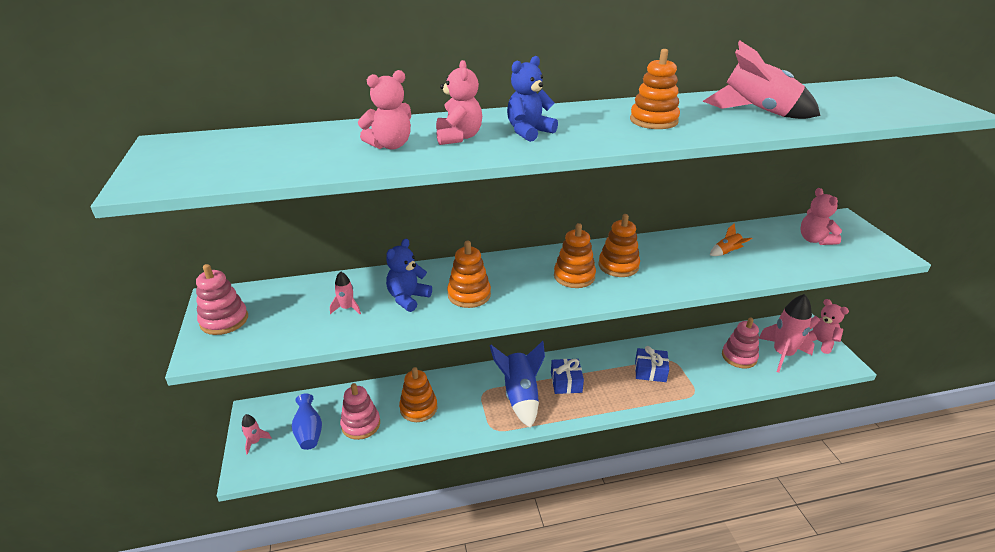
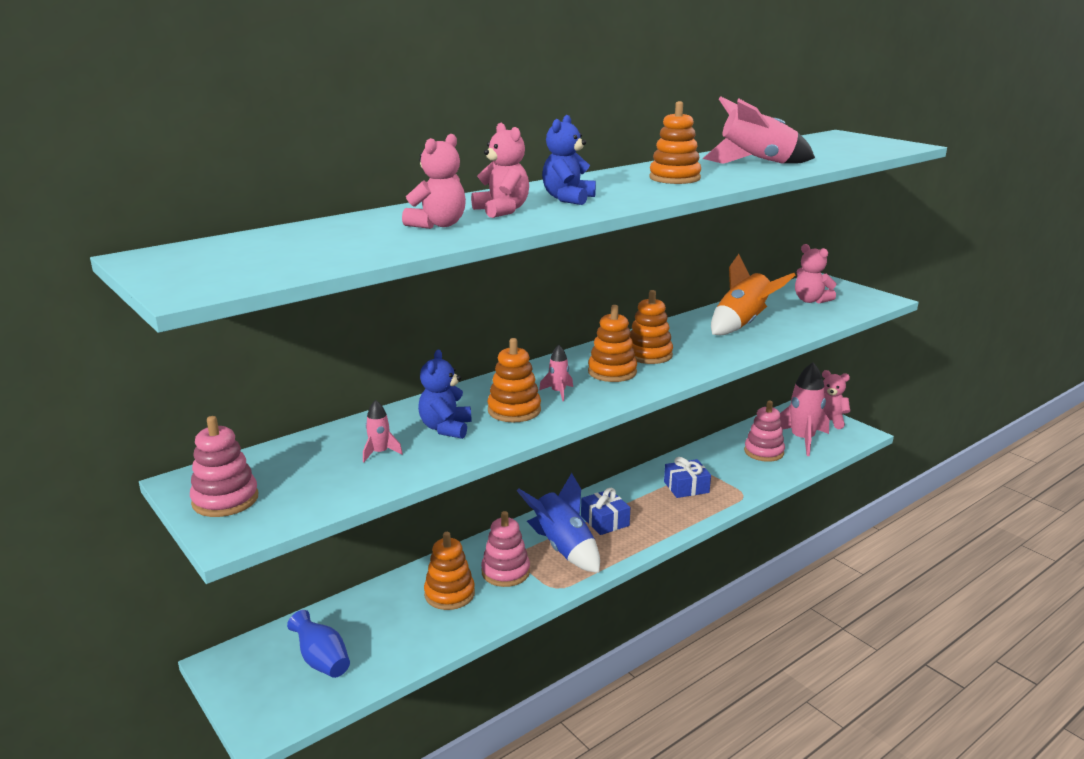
camera: 25 degrees left, 10 degrees down
pink rocket [241,414,272,455] -> pink rocket moved to [539,345,573,401]
pink stacking toy [340,383,380,440] -> pink stacking toy moved to [481,511,530,587]
orange rocket [710,223,753,256] -> orange rocket [711,254,795,335], size x2.20

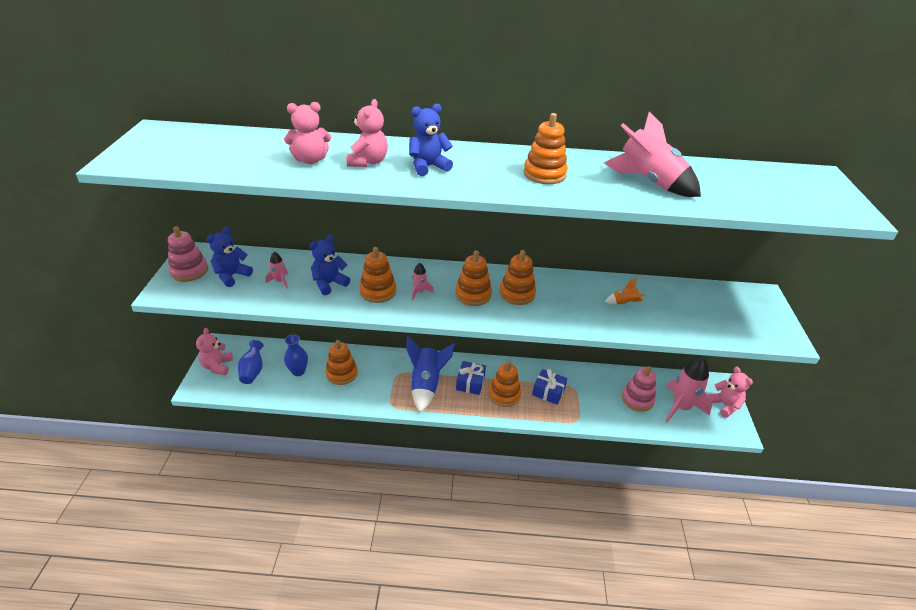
camera: 40 degrees right, 15 degrees up
pink stacking toy [481,511,530,587] -> none
orange rocket [711,254,795,335] -> orange rocket [605,278,645,304], size x0.46
pink teddy bear [795,244,836,303] -> pink teddy bear moved to [196,328,233,375]
none -> blue teddy bear [206,227,253,287]
none -> blue vase [284,335,308,376]
none -> orange stacking toy [489,361,521,407]

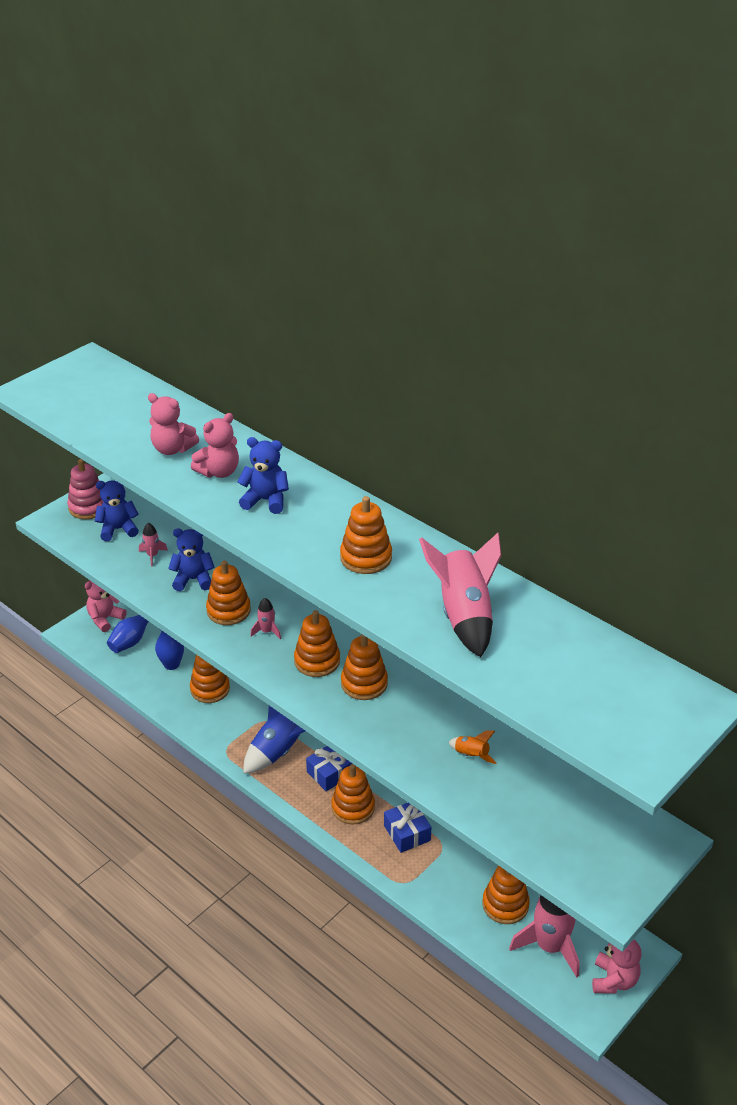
camera: 40 degrees right, 0 degrees up
pink stacking toy [622,366,656,412] -> orange stacking toy [482,866,530,924]

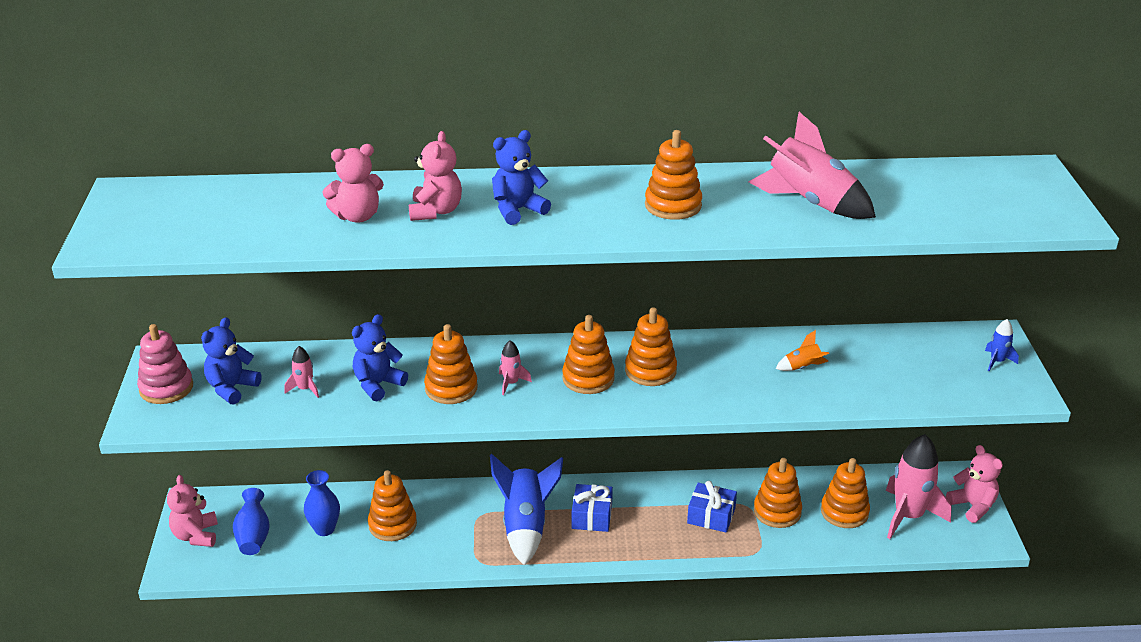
camera: 45 degrees left, 5 degrees down
orange stacking toy [331,764,375,825] -> orange stacking toy moved to [754,458,802,528]
none -> blue rocket [985,319,1019,371]

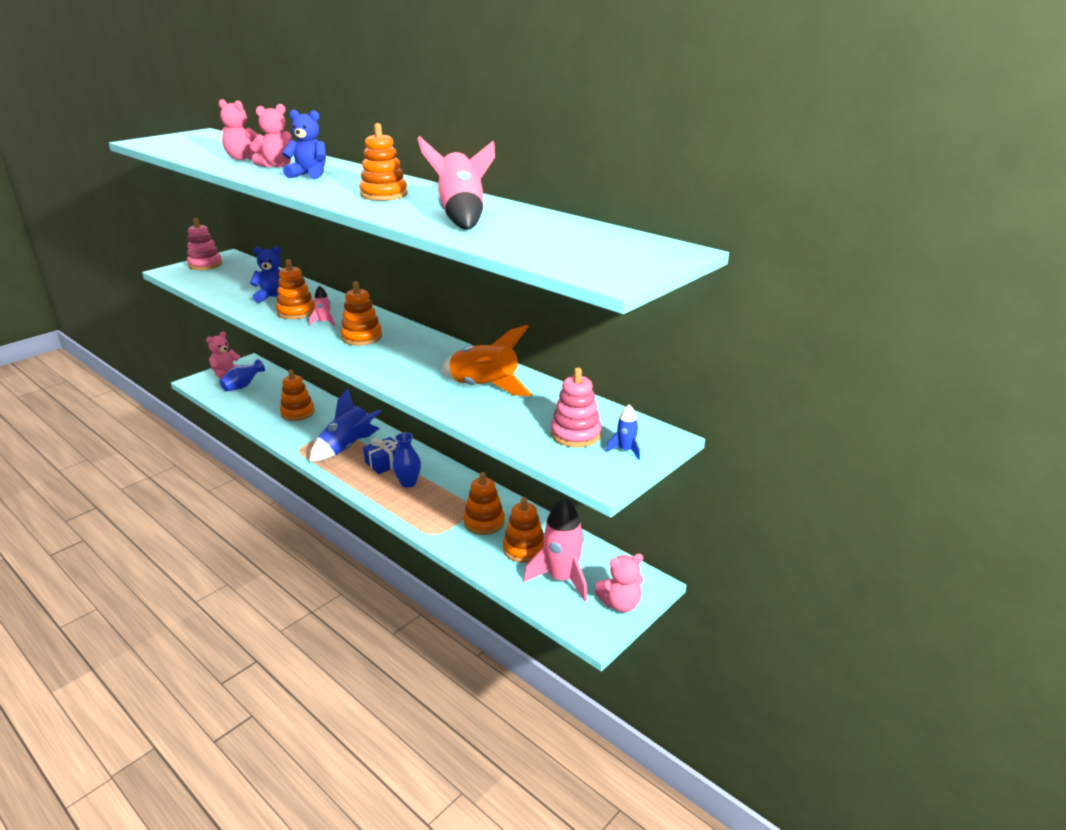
camera: 45 degrees right, 5 degrees down
blue teddy bear [201,317,262,405] -> none
pink rocket [284,346,319,398] -> none
blue vase [304,470,340,536] -> blue vase moved to [393,433,421,488]
orange stacking toy [625,307,677,386] -> none
blue gift [687,481,737,533] -> none
orange rocket [776,330,829,371] -> orange rocket [441,325,532,396], size x2.20
pink teddy bear [946,445,1003,523] -> pink teddy bear turned 60 degrees clockwise [595,554,643,613]
none -> pink stacking toy [551,368,602,447]

